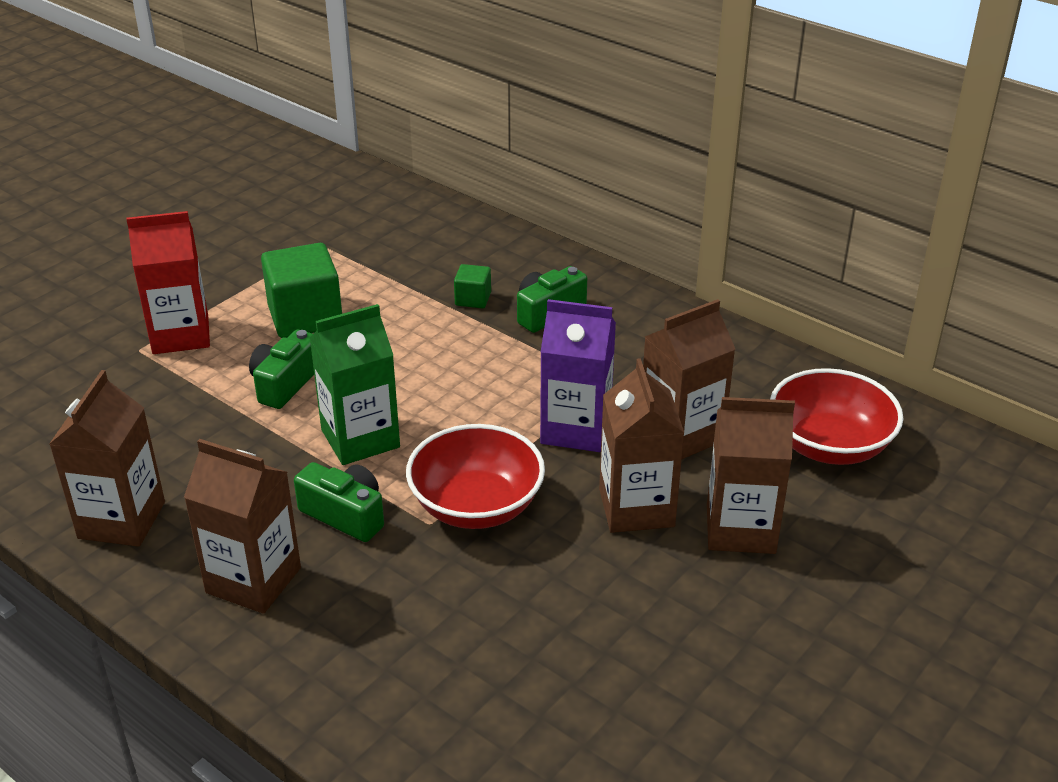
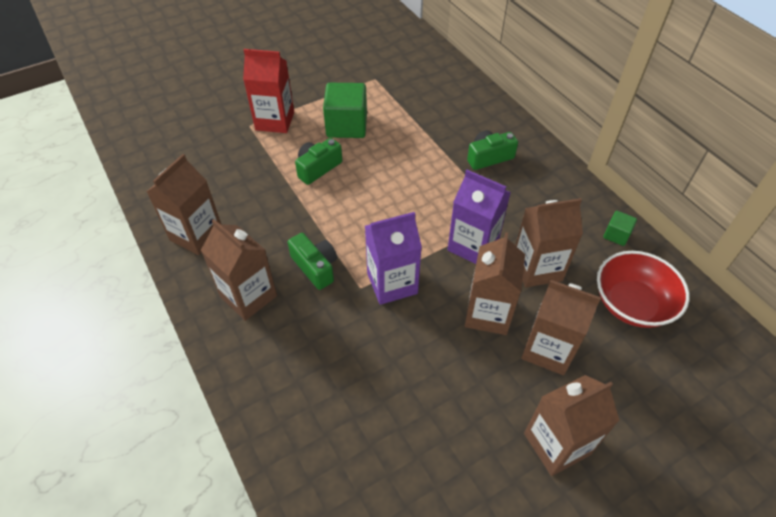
camera: 20 degrees right, 15 degrees up
green carton [310,304,400,465] -> none
red bowl [406,424,545,529] -> purple carton [365,212,422,305]
green cube [454,264,491,308] -> green cube moved to [603,211,637,246]
none -> brown carton [524,375,620,476]

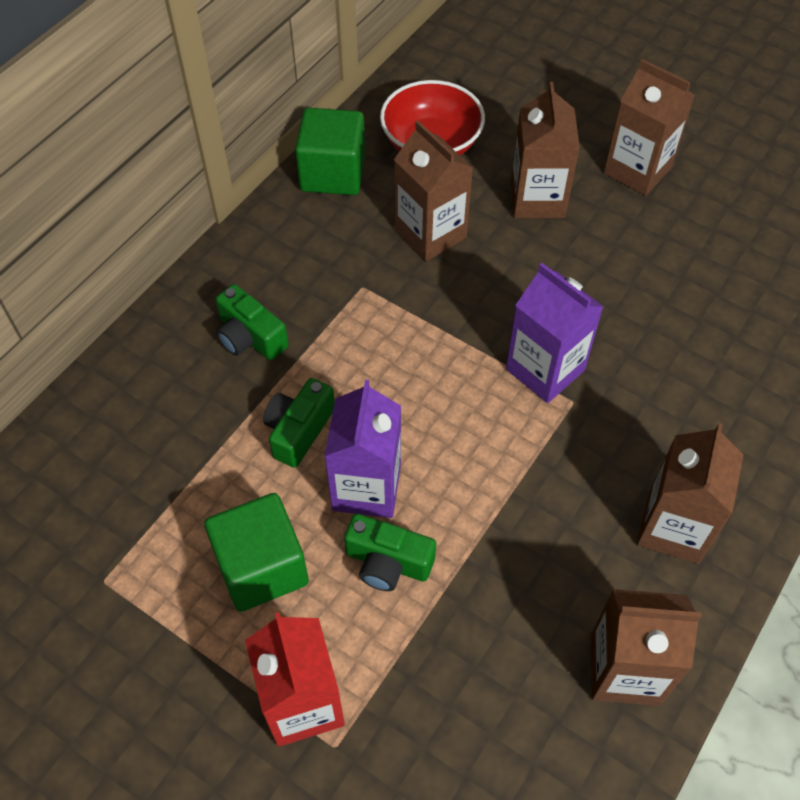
camera: 115 degrees left, 5 degrees up
green camera [288,233,337,290] -> green camera moved to [263,378,335,468]
purple carton [448,170,511,264] -> purple carton moved to [324,380,401,518]
brown carton [465,232,525,335] -> none
green cube [603,211,637,246] -> green cube [295,108,365,195], size x2.03

